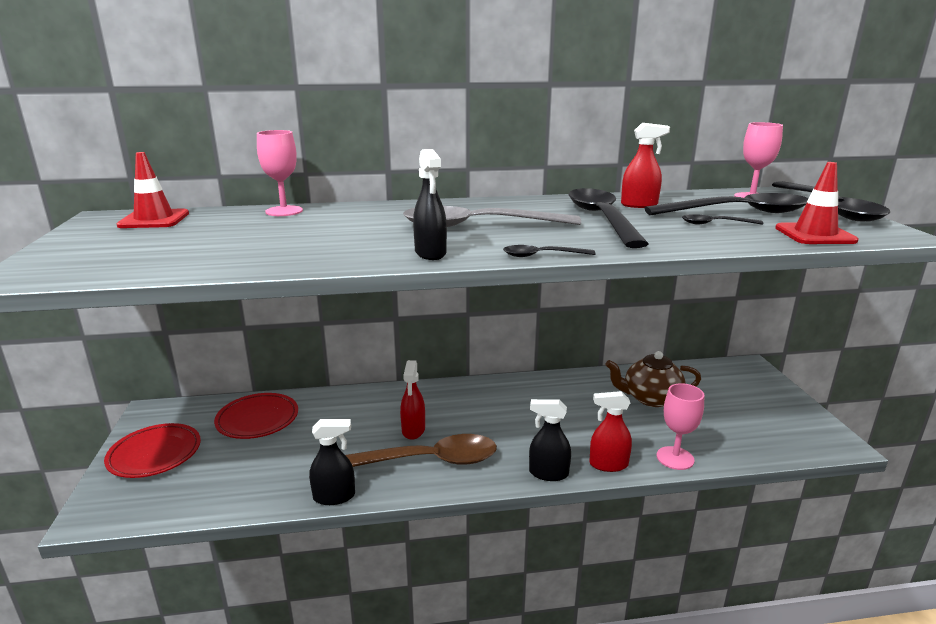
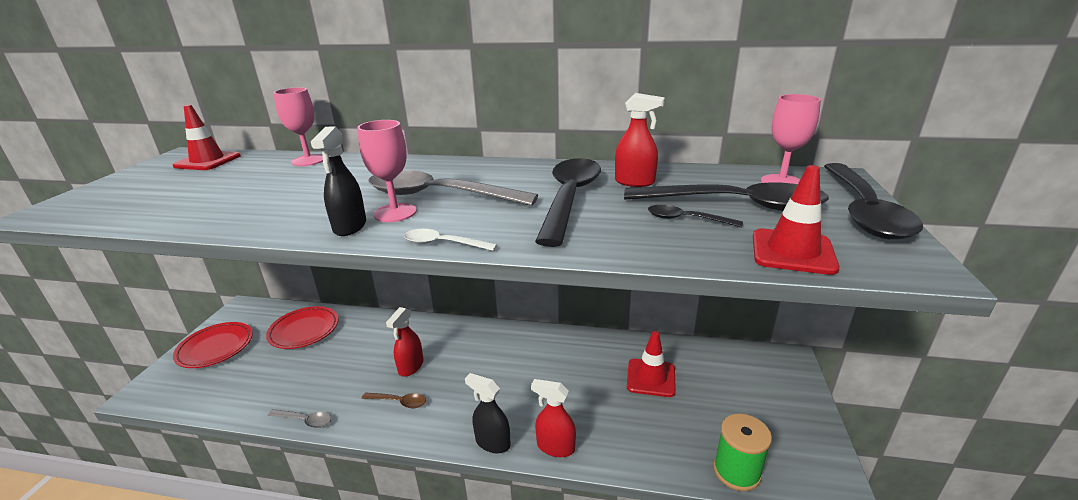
camera: 20 degrees right, 5 degrees up
black spray bottle [309,419,355,505] -> grey spoon [267,409,331,428]
brown spoon [346,434,497,467] -> brown spoon [362,392,426,408], size x0.45
black spoon [503,245,596,257] -> white spoon [404,229,497,251]
brown teapot [605,351,701,407] -> red traffic cone [627,331,676,397]
pink goblet [657,383,705,470] -> pink goblet moved to [358,120,417,222]
none -> green spool [713,414,772,491]

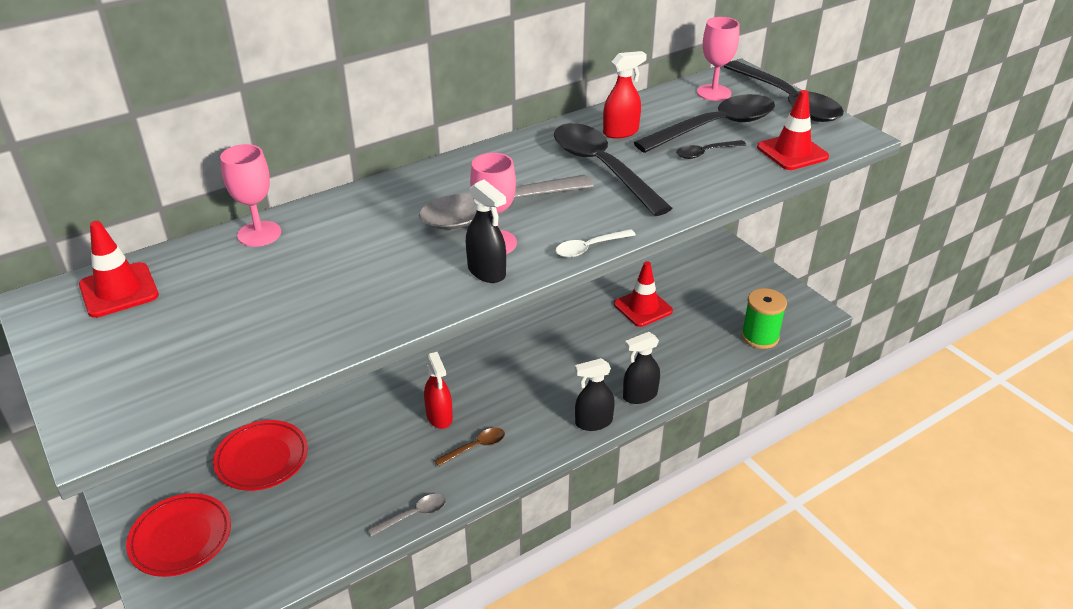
camera: 45 degrees left, 10 degrees up
red spray bottle [531,379,576,457] -> black spray bottle [623,332,660,404]

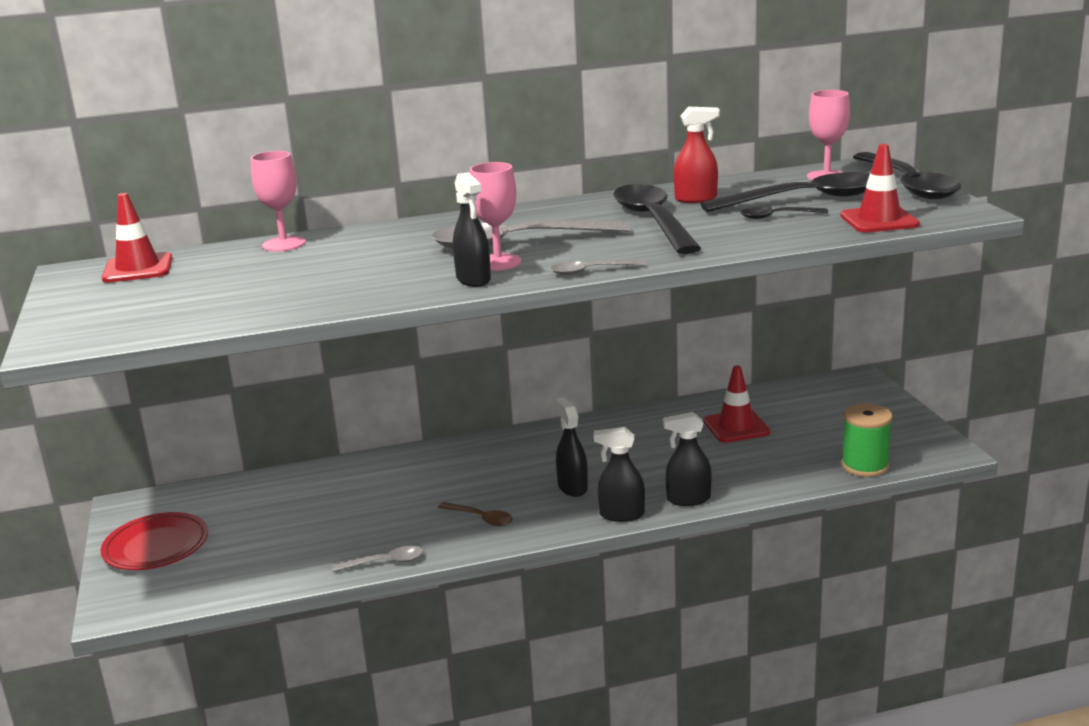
camera: 20 degrees right, 15 degrees down
red plate [213,420,308,491] -> none
red spray bottle [424,352,453,429] -> none
brown spoon [434,428,505,467] -> brown spoon turned 45 degrees clockwise [438,502,513,526]
white spoon [556,229,636,258] -> grey spoon [550,260,646,275]
none -> black spray bottle [555,397,588,497]

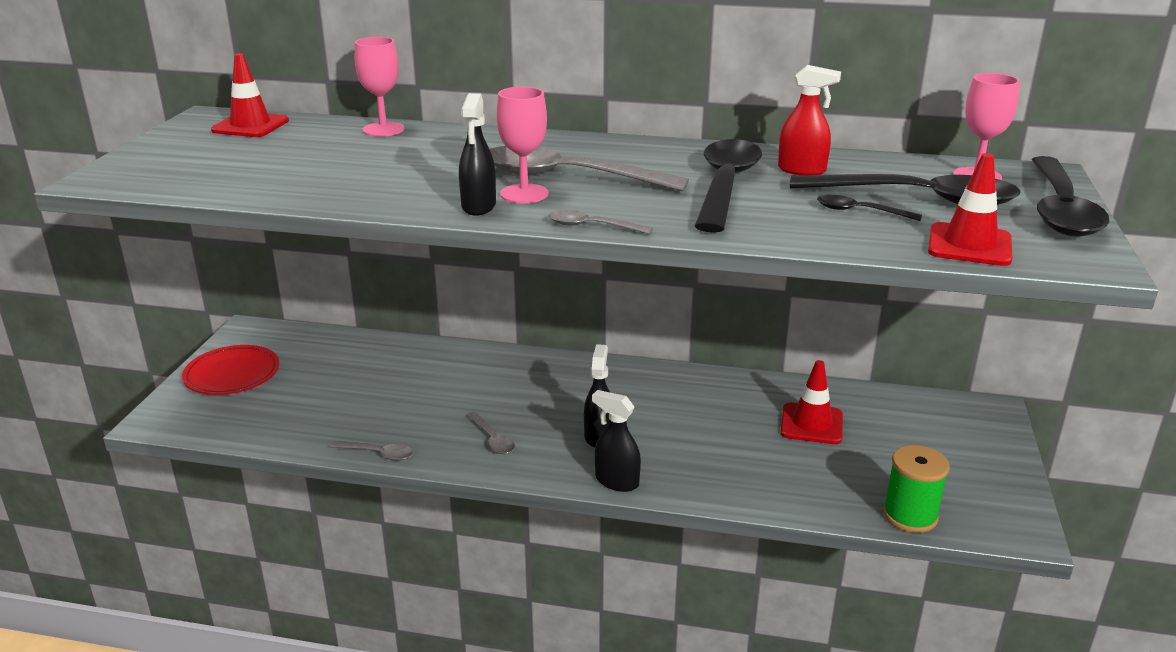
camera: 25 degrees right, 5 degrees up
brown spoon [438,502,513,526] -> grey spoon [466,412,515,454]
black spray bottle [663,412,712,506] -> none

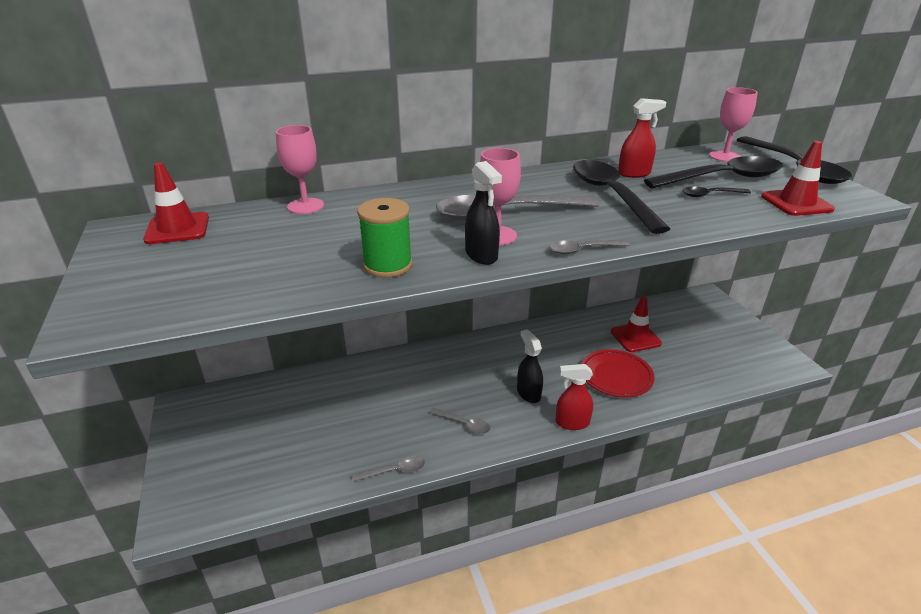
camera: 30 degrees left, 5 degrees up
red plate [182,345,279,395] -> red plate moved to [581,349,655,398]
black spray bottle [592,390,641,492] -> red spray bottle [555,364,593,430]
green spool [883,445,950,533] -> green spool moved to [357,198,412,278]

